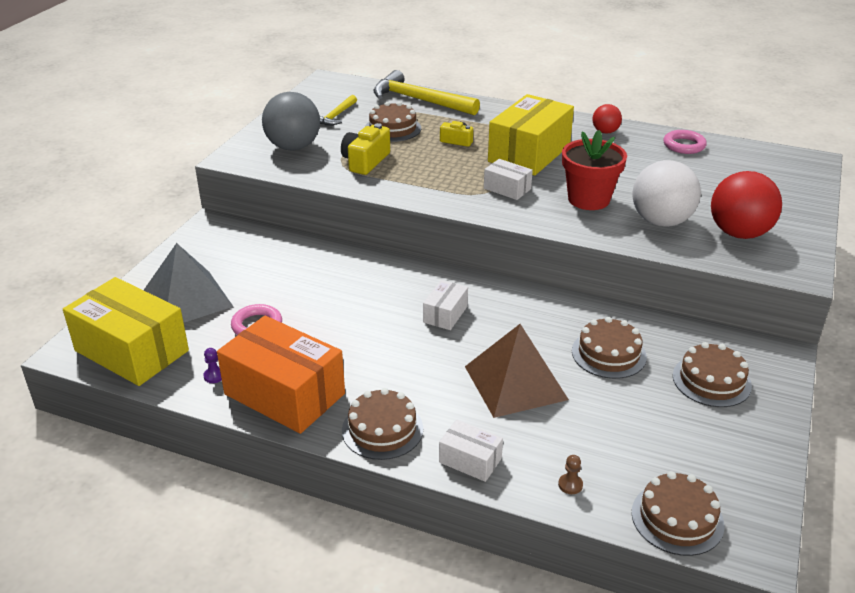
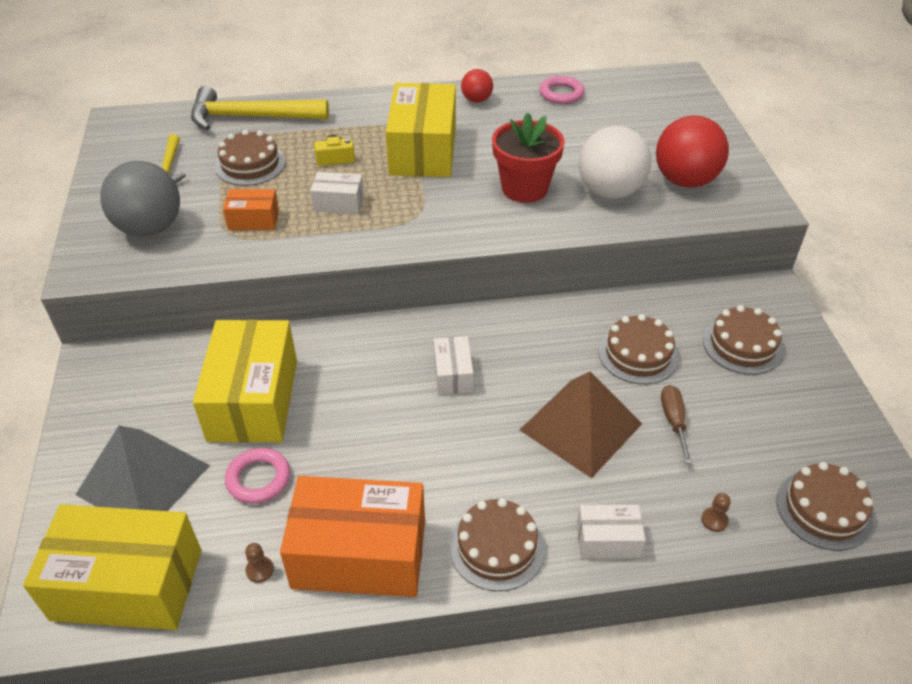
camera: 30 degrees left, 10 degrees up
purple pawn [203,348,222,383] -> brown pawn [245,543,274,583]
yellow camera [341,123,390,175] -> orange box [223,189,279,230]
white box [484,159,533,200] -> white box moved to [310,172,364,214]
none -> yellow box [193,320,297,443]
none -> brown screwdriver [661,385,692,464]

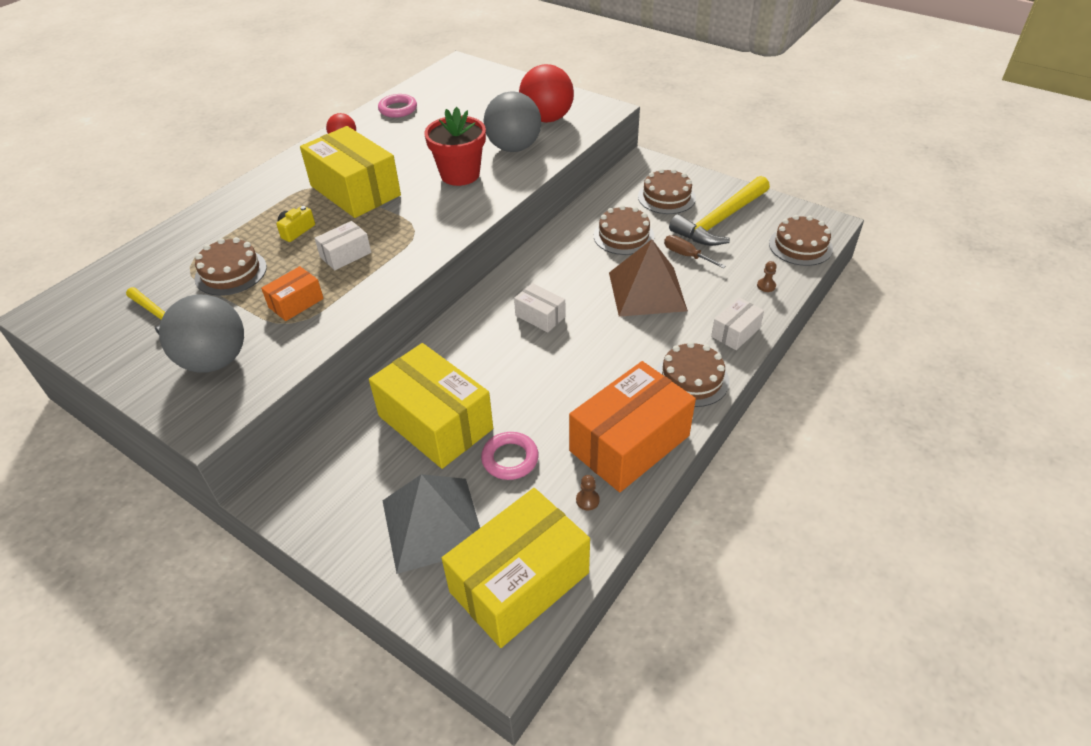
camera: 45 degrees left, 0 degrees up
yellow hammer [191,86,329,130] -> yellow hammer moved to [669,176,770,246]
white ball [579,126,651,199] -> grey ball [484,91,541,152]

